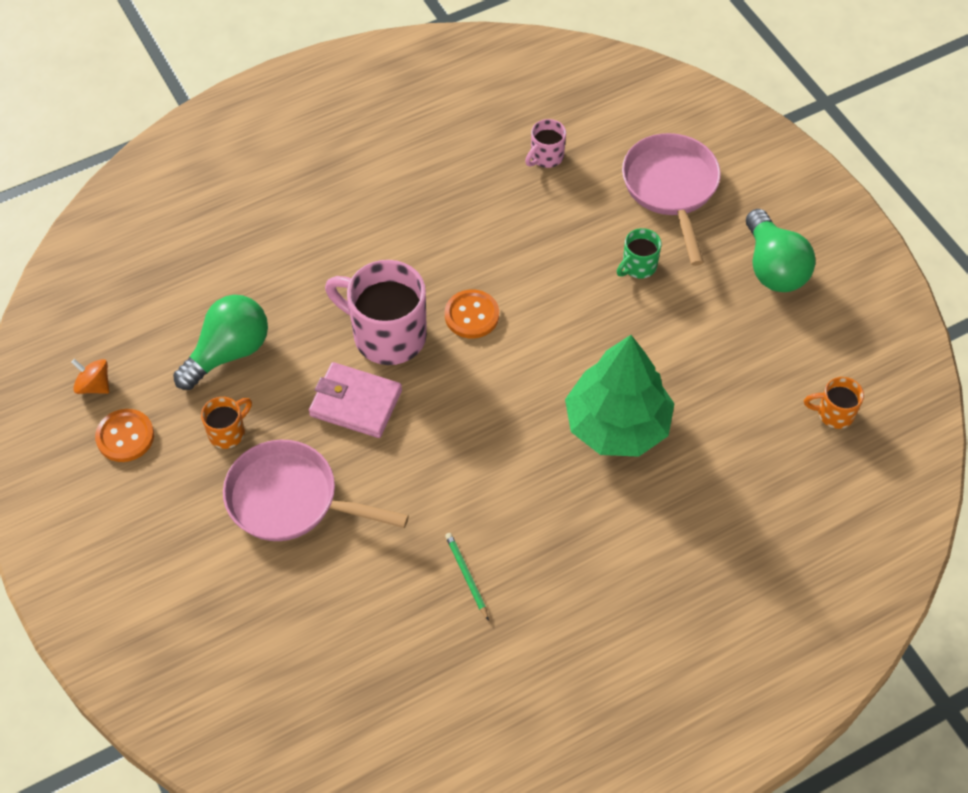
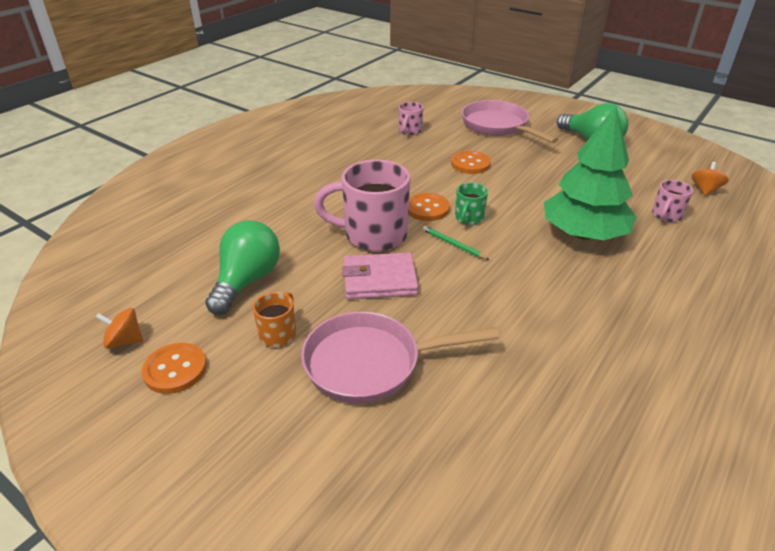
camera: 25 degrees left, 20 degrees down
green pencil [445,533,489,621] -> green pencil moved to [422,226,490,260]
green mug [617,228,662,278] -> green mug moved to [455,183,488,225]
orange mug [804,377,864,429] -> orange spinning top [691,162,729,196]
none -> orange button [451,151,491,174]
none -> pink mug [652,180,693,222]

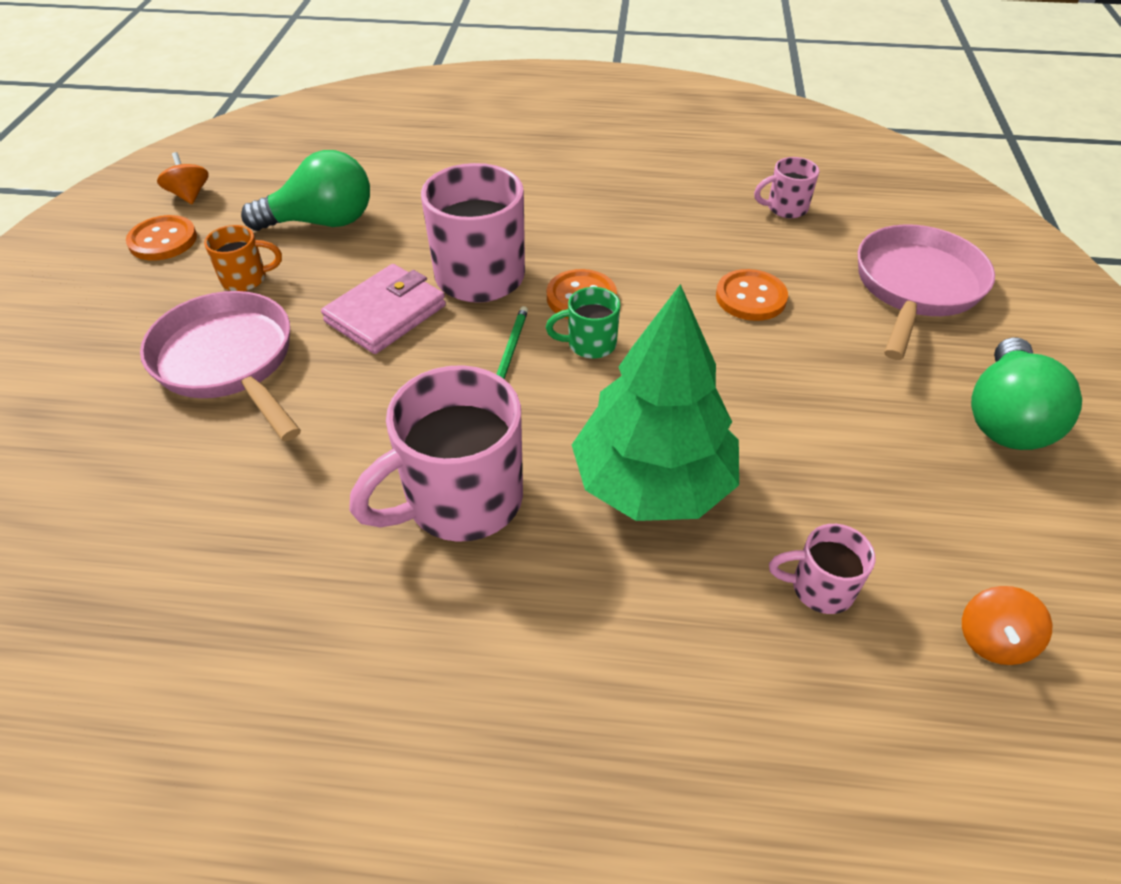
camera: 60 degrees right, 10 degrees up
pink wallet [342,253,418,299] -> pink wallet turned 75 degrees clockwise [321,264,446,354]
orange spinning top [691,162,729,196] -> orange spinning top turned 120 degrees clockwise [962,586,1052,665]
none -> pink mug [349,365,523,542]

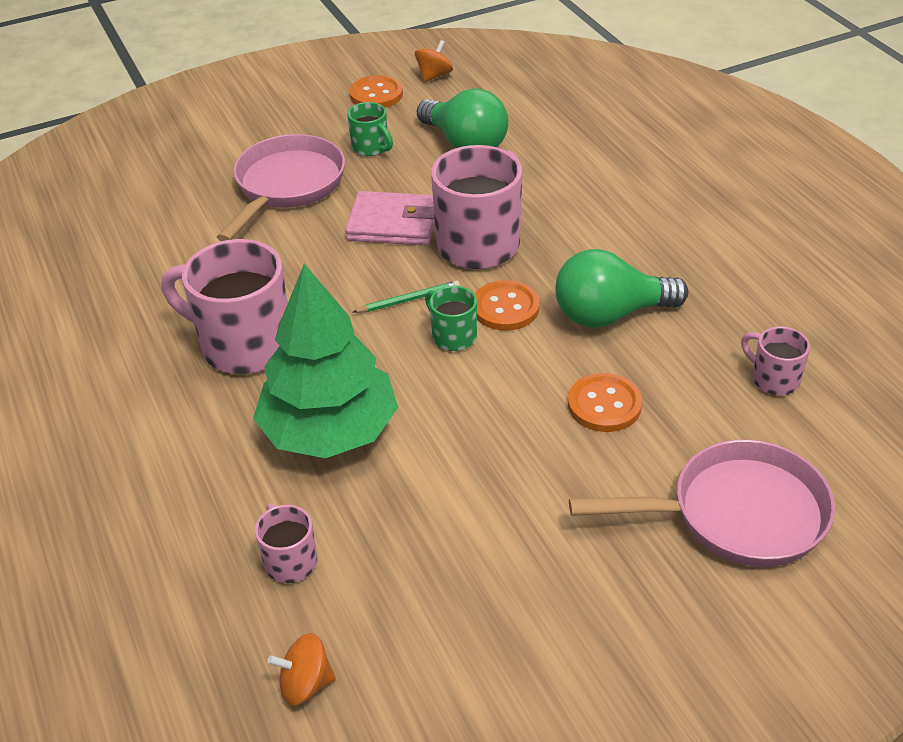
camera: 60 degrees right, 5 degrees down
orange mug [204,225,282,291] -> green mug [347,102,393,156]
green light bulb [971,337,1082,450] -> green light bulb moved to [555,249,688,328]

